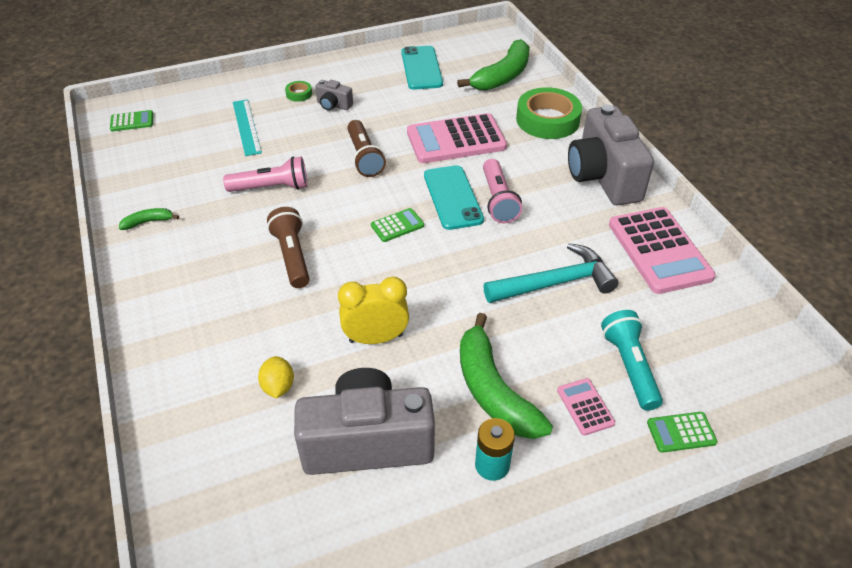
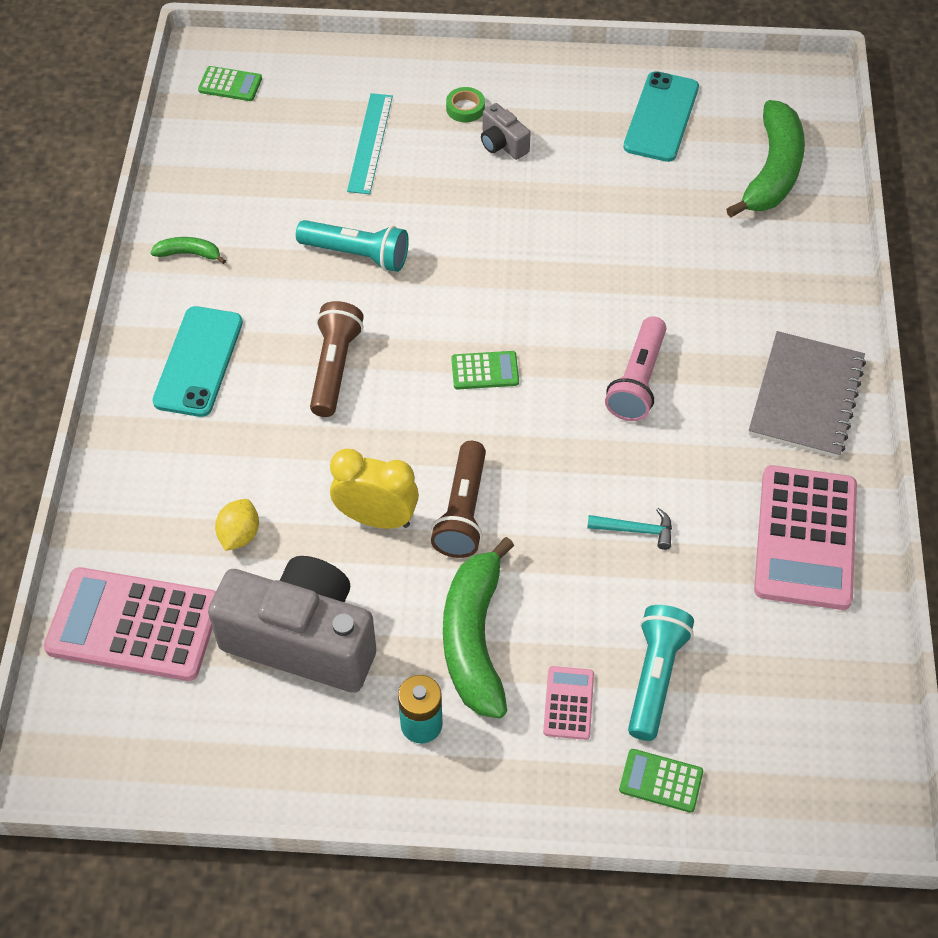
camera: 25 degrees right, 10 degrees up
pink flashlight [223,156,307,192] -> turquoise flashlight [296,220,409,272]
brown flashlight [347,120,386,177] -> brown flashlight moved to [431,441,486,558]
pink calculator [407,113,507,163] -> pink calculator moved to [44,567,216,681]
turquoise phone [424,165,484,230] -> turquoise phone moved to [152,306,243,417]
green banana [457,39,530,91] -> green banana turned 45 degrees counterclockwise [726,100,805,217]
turquoise hammer [483,243,619,303] -> turquoise hammer [587,508,672,550], size x0.48
green tape [516,87,582,139] -> none
grey camera [568,104,654,205] -> grey notebook [749,331,866,458]

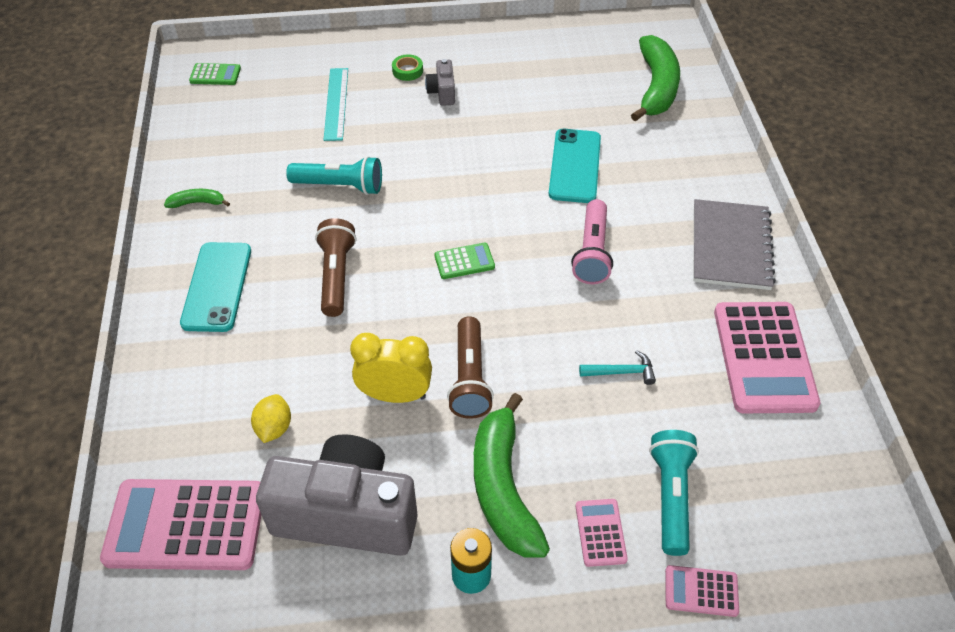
camera: 10 degrees left, 5 degrees down
grey camera [481,103,530,160] -> grey camera turned 45 degrees clockwise [425,59,455,106]
green calculator [619,749,703,813] -> pink calculator [665,565,739,617]
turquoise phone [623,71,699,162] -> turquoise phone moved to [549,129,601,203]

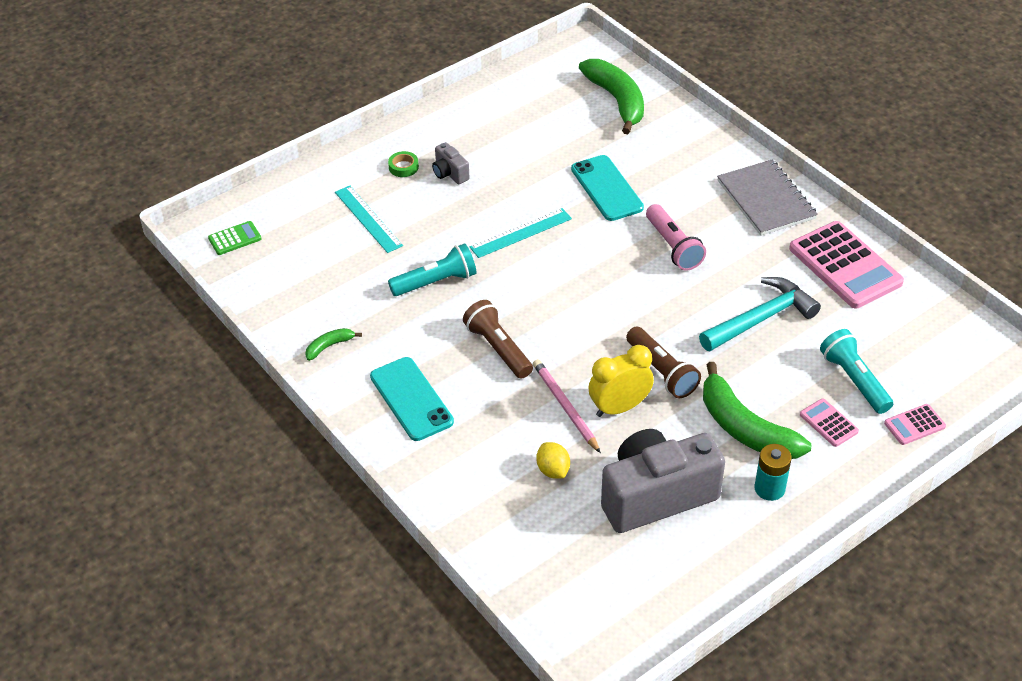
camera: 30 degrees left, 5 degrees down
pink calculator [100,479,261,570] -> none
green calculator [434,243,495,279] -> none
turquoise hammer [579,350,656,385] -> turquoise hammer [699,277,821,351], size x2.08
none -> turquoise ruler [469,208,572,258]
none -> pink pencil [533,359,601,453]

